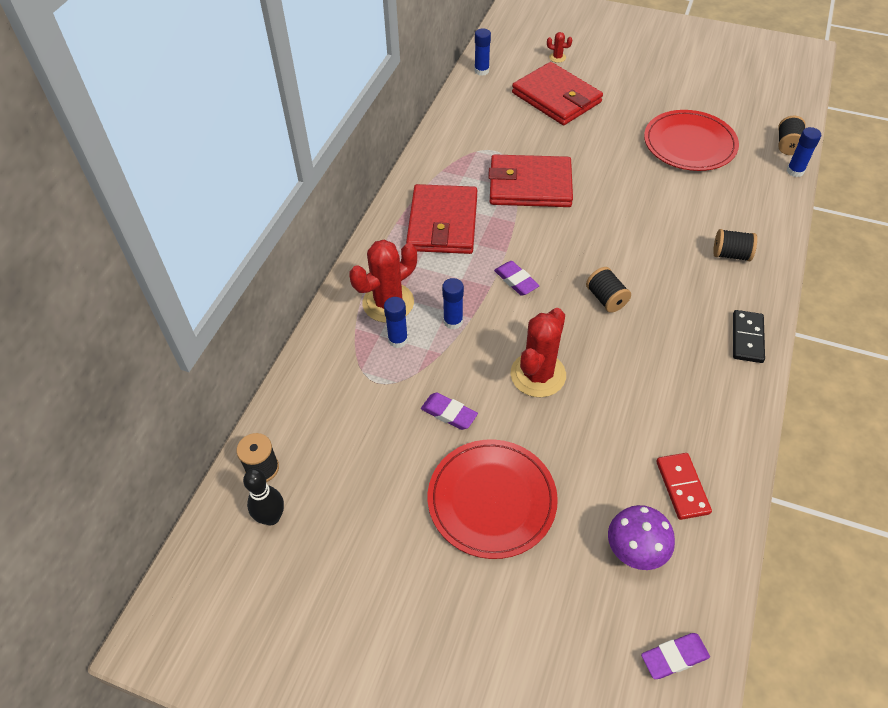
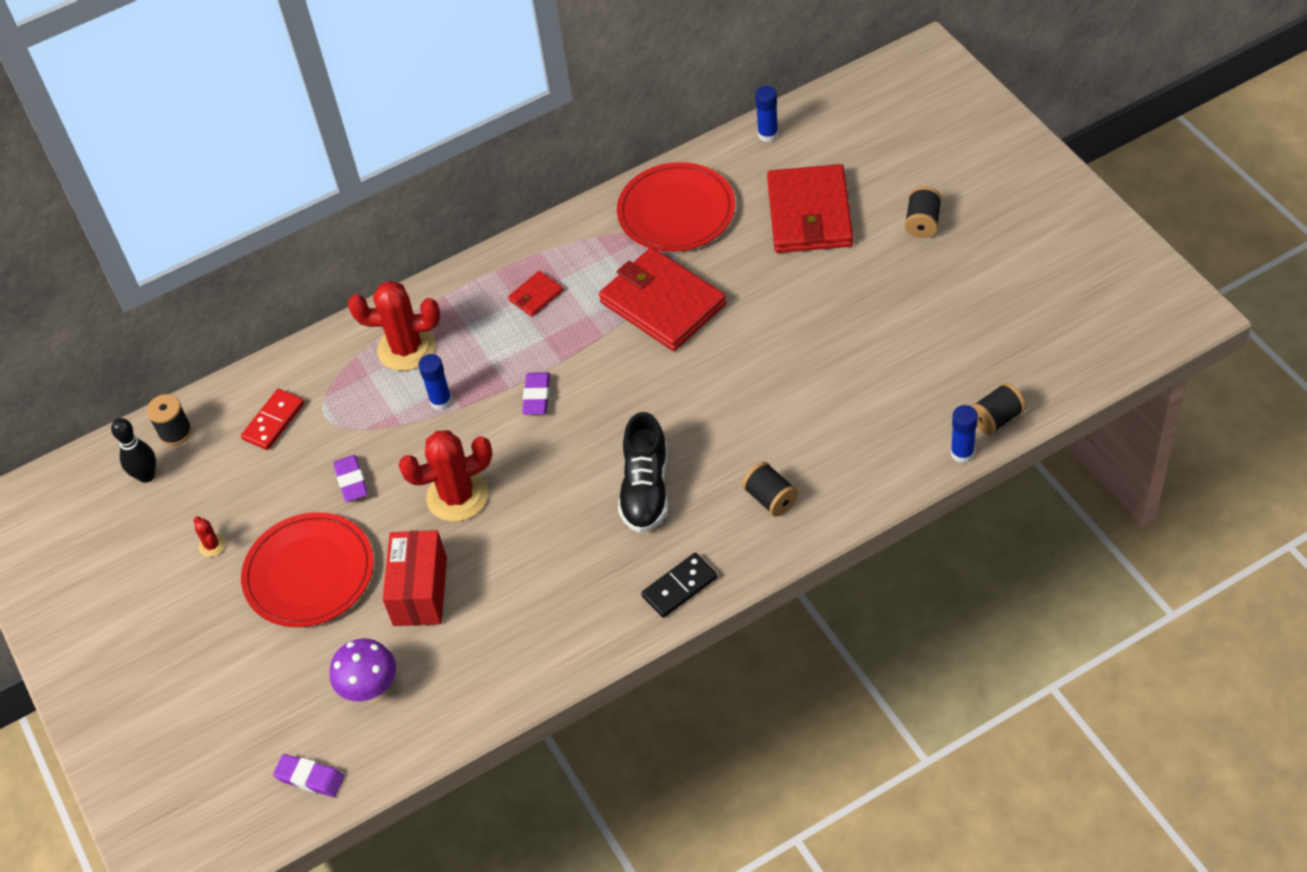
camera: 45 degrees right, 0 degrees up
blue glue stick [384,297,408,348] -> none
red wallet [406,184,477,254] -> red wallet [508,271,563,317], size x0.44
red cactus [547,32,572,63] -> red cactus moved to [194,516,225,557]
black spool [586,267,631,313] -> black spool moved to [905,186,942,238]
red plate [644,110,739,171] -> red plate moved to [617,162,735,252]
red domino [656,453,712,520] -> red domino moved to [241,389,304,450]
none -> red box [383,530,447,626]
none -> black shoe [618,412,668,533]

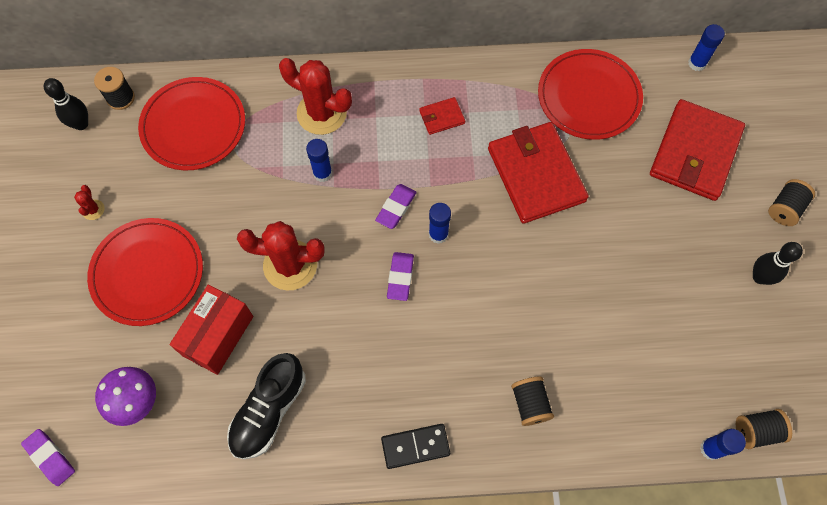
camera: 20 degrees right, 15 degrees up
red domino [241,389,304,450] -> red plate [138,77,245,171]
purple eraser [333,455,368,502] -> purple eraser moved to [387,252,414,301]
black shoe [618,412,668,533] -> black shoe moved to [227,353,306,459]
none -> blue glue stick [429,203,451,244]
none -> black bowling pin [753,242,803,285]

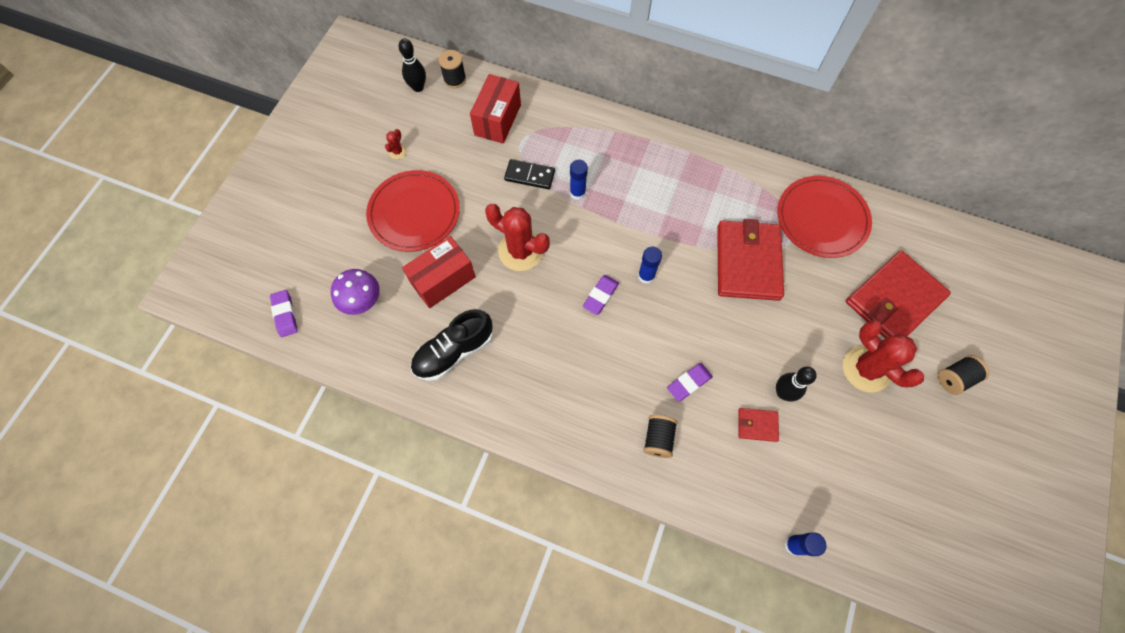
camera: 25 degrees right, 0 degrees up
red plate [138,77,245,171] -> red box [470,74,521,144]
red cactus [279,58,352,135] -> red cactus moved to [843,320,924,392]
purple eraser [375,184,417,229] -> purple eraser moved to [667,363,713,402]
black domino [381,424,450,469] -> black domino moved to [504,159,555,189]
red wallet [419,97,465,135] -> red wallet moved to [738,408,779,442]
blue glue stick [688,24,725,71] -> none
black spool [736,409,792,449] -> none
black bowling pin [753,242,803,285] -> black bowling pin moved to [776,367,817,402]

